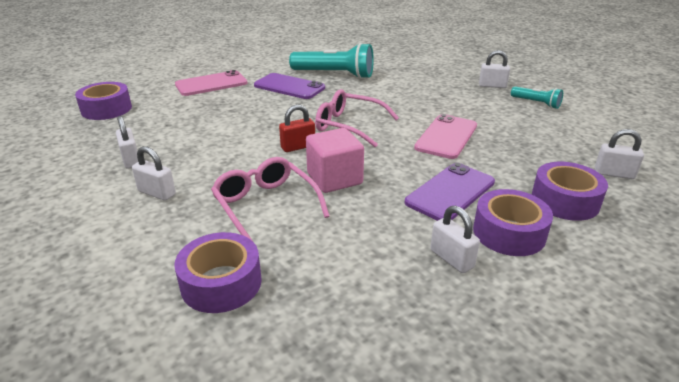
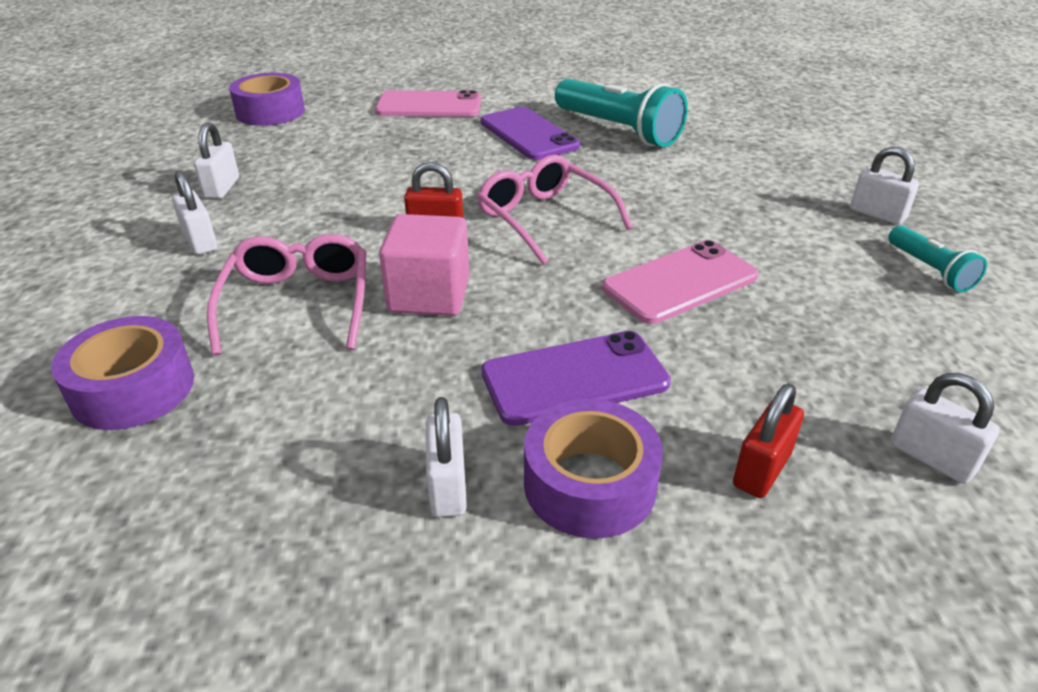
camera: 30 degrees right, 5 degrees up
purple tape [532,162,608,221] -> red padlock [733,384,804,498]

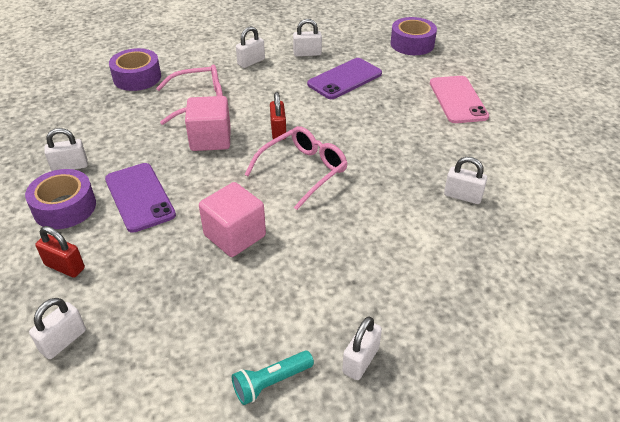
camera: 80 degrees right, 5 degrees up
purple phone [481,107,580,160] -> purple phone moved to [307,58,382,99]
turquoise flashlight [555,79,688,147] -> white padlock [444,157,487,204]
pink phone [602,240,759,324] -> pink cube [199,182,266,257]

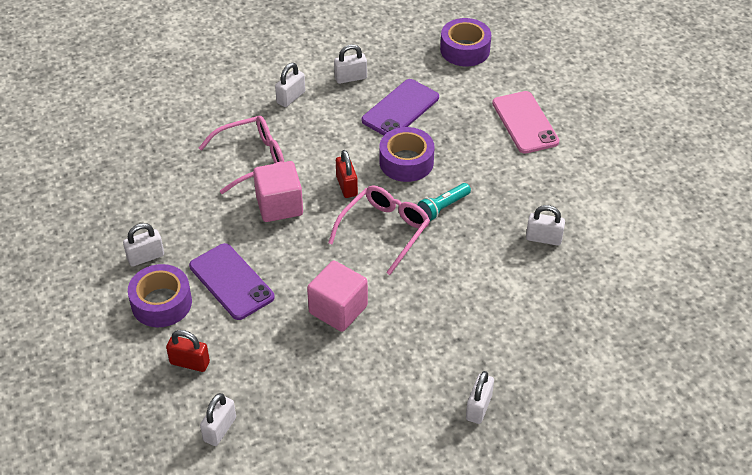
camera: 10 degrees left, 5 degrees up
purple tape [109,48,161,91] -> purple tape moved to [380,127,434,182]
turquoise flashlight [232,351,314,405] -> turquoise flashlight moved to [418,183,471,221]

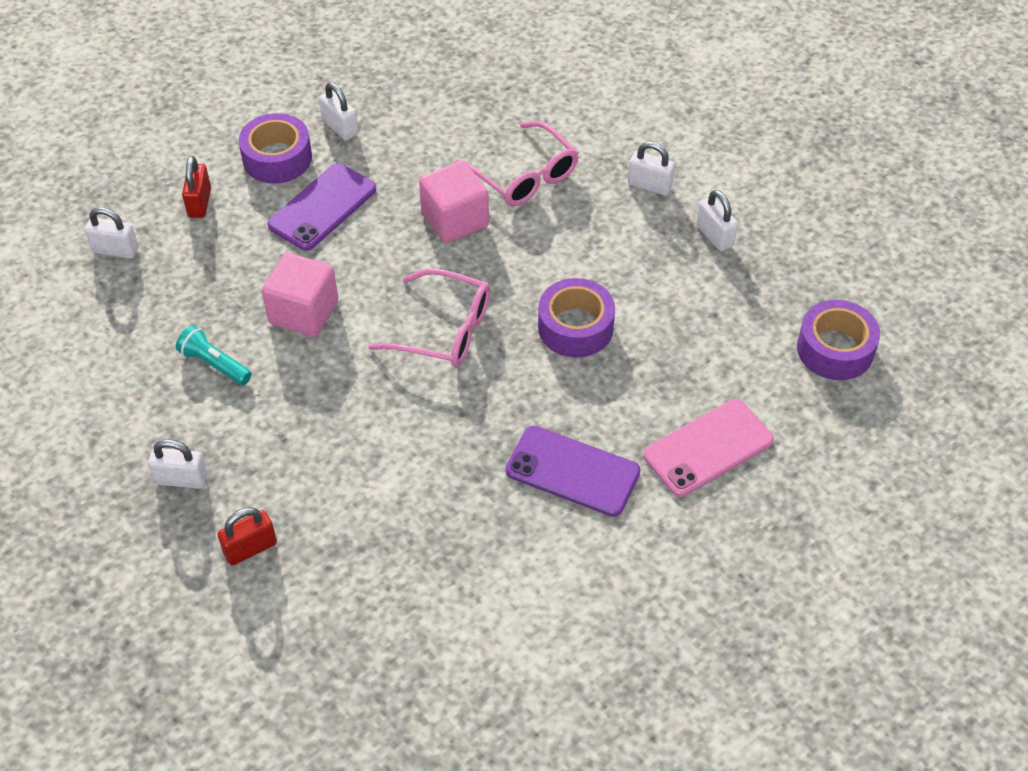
camera: 75 degrees right, 5 degrees up
red padlock [336,150,358,198] -> red padlock moved to [218,507,277,565]
purple phone [362,79,439,136] -> purple phone moved to [506,426,641,517]
turquoise flashlight [418,183,471,221] -> turquoise flashlight moved to [176,325,252,385]
white padlock [526,205,565,246] -> none

